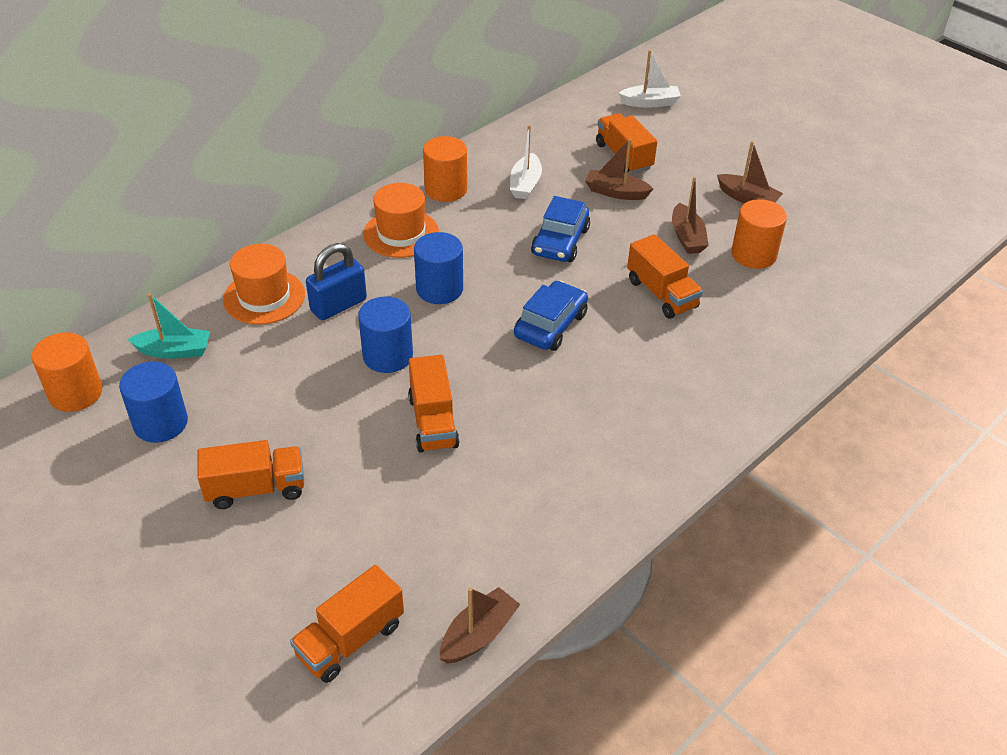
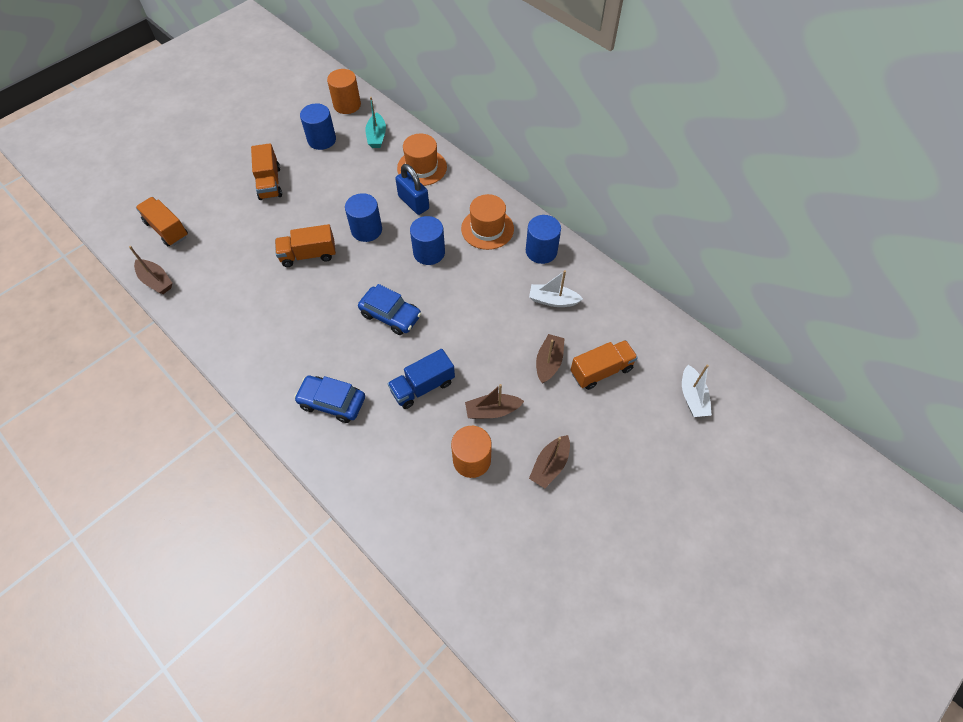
camera: 90 degrees right, 15 degrees up
orange cylinder [423,136,467,202] -> blue cylinder [526,215,561,264]
blue car [531,196,590,262] -> blue car moved to [294,376,365,423]
orange truck [627,234,703,319] -> blue truck [387,349,455,409]

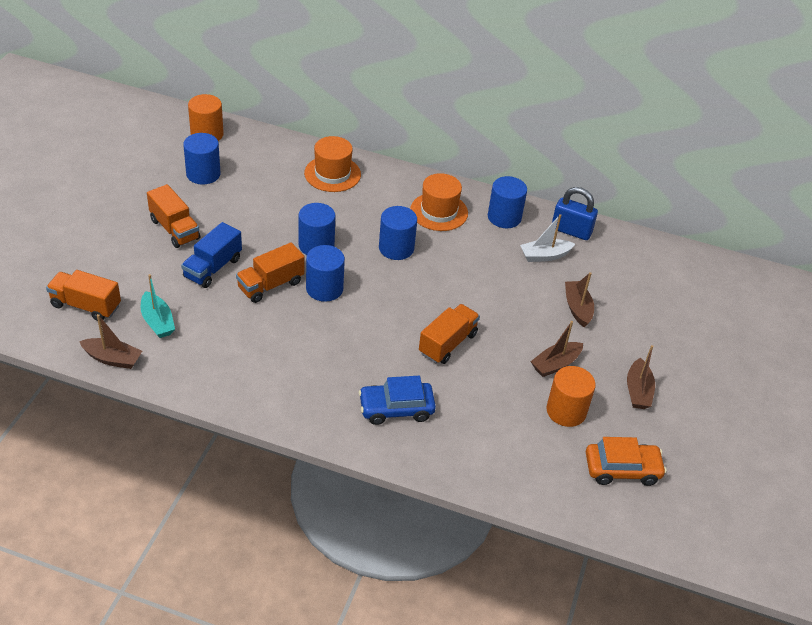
camera: 30 degrees left, 15 degrees down
blue car [358,284,421,335] -> none
turquoise boat [365,97,386,148] -> turquoise boat moved to [141,274,175,338]
blue truck [387,349,455,409] -> blue truck moved to [181,222,242,288]
blue padlock [395,164,429,215] -> blue padlock moved to [552,187,598,240]
orange truck [570,340,638,390] -> orange truck moved to [419,304,480,364]
white boat [682,365,712,417] -> none
none -> blue cylinder [306,245,345,302]
none -> orange car [586,437,666,486]

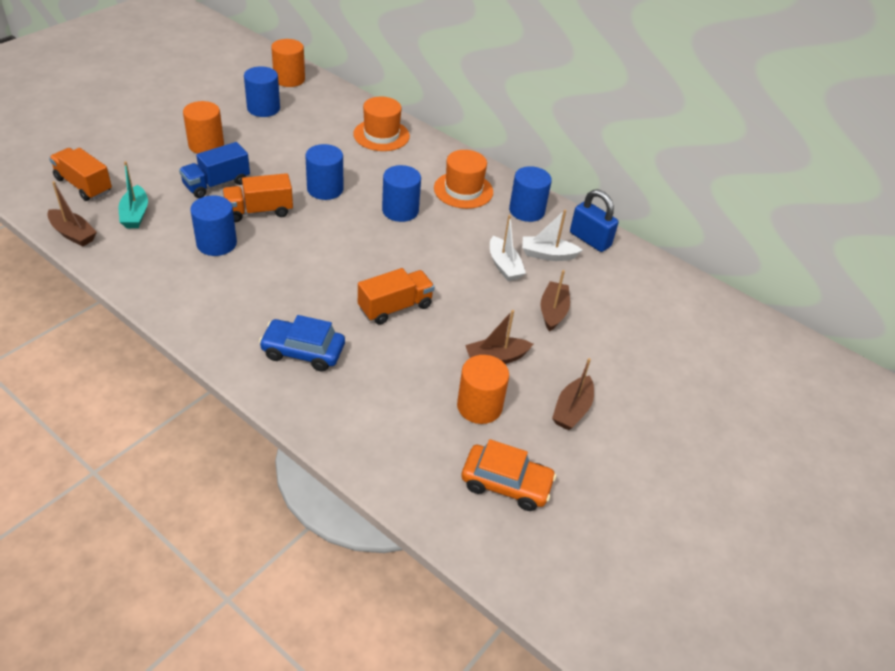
camera: 20 degrees right, 0 degrees up
orange truck [147,184,200,248] -> orange cylinder [183,101,224,154]
blue cylinder [306,245,345,302] -> blue cylinder moved to [190,196,237,256]
none -> white boat [490,215,526,281]

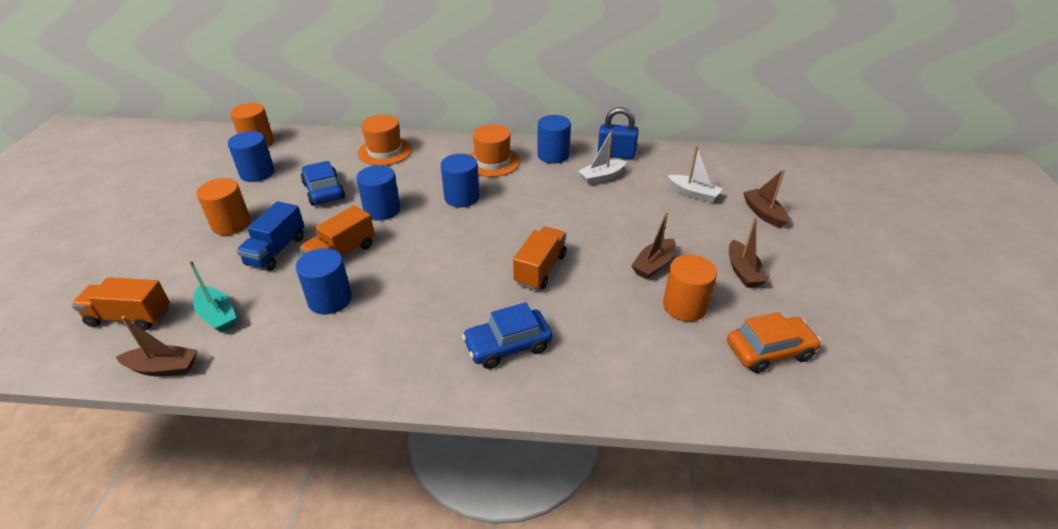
camera: 30 degrees left, 5 degrees down
white boat [490,215,526,281] -> white boat moved to [667,145,722,203]
brown boat [541,270,570,332] -> brown boat moved to [743,169,789,228]
none -> blue car [301,161,345,206]

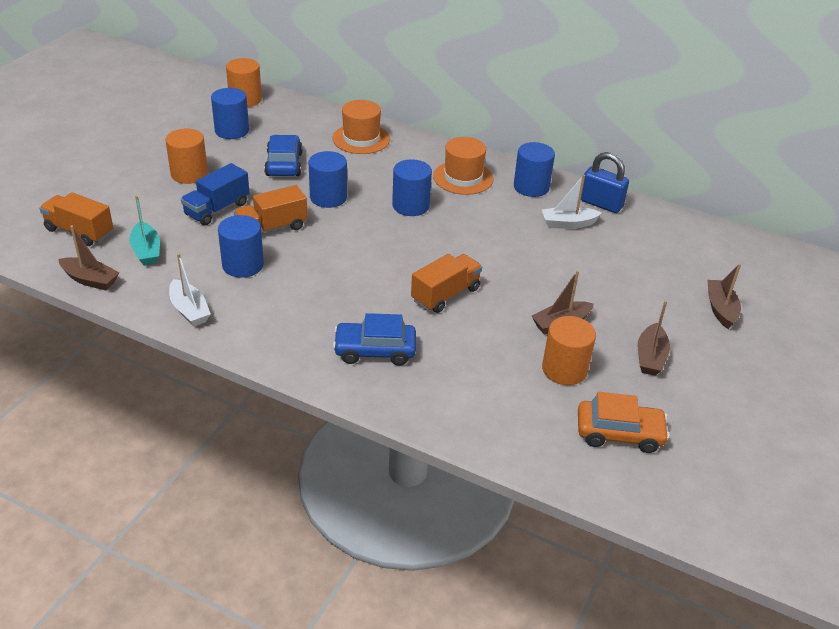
camera: 20 degrees right, 0 degrees up
white boat [667,145,722,203] -> white boat moved to [169,253,211,327]

